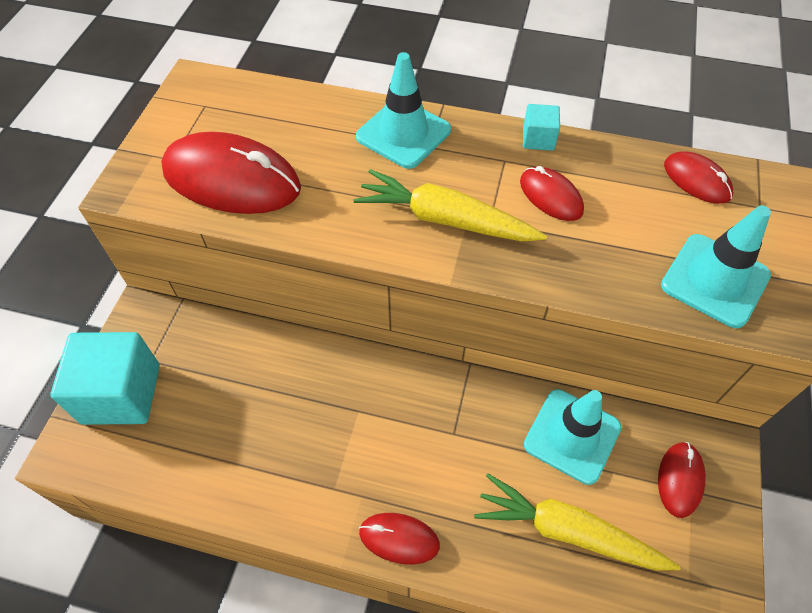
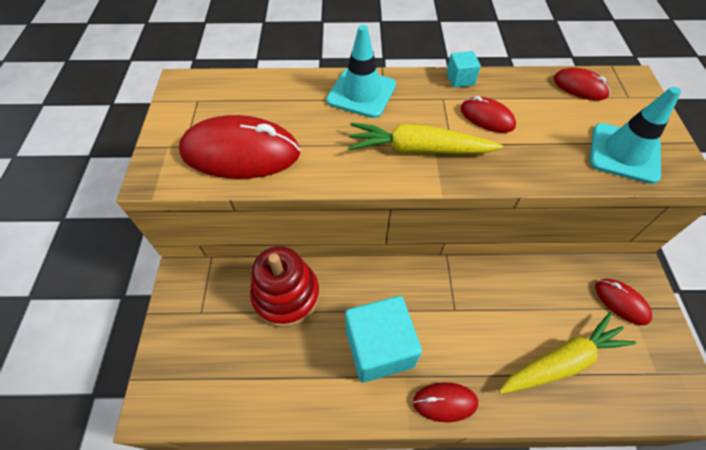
camera: 15 degrees left, 0 degrees up
turquoise cube [51,332,160,425] -> turquoise cube moved to [345,296,422,383]
yellow carrot [474,473,681,571] -> yellow carrot turned 150 degrees clockwise [499,312,636,394]
turquoise traffic cone [524,389,621,485] -> none
red mouse [658,442,706,518] -> red mouse turned 45 degrees counterclockwise [595,279,652,325]
none -> red stacking toy [250,246,320,328]

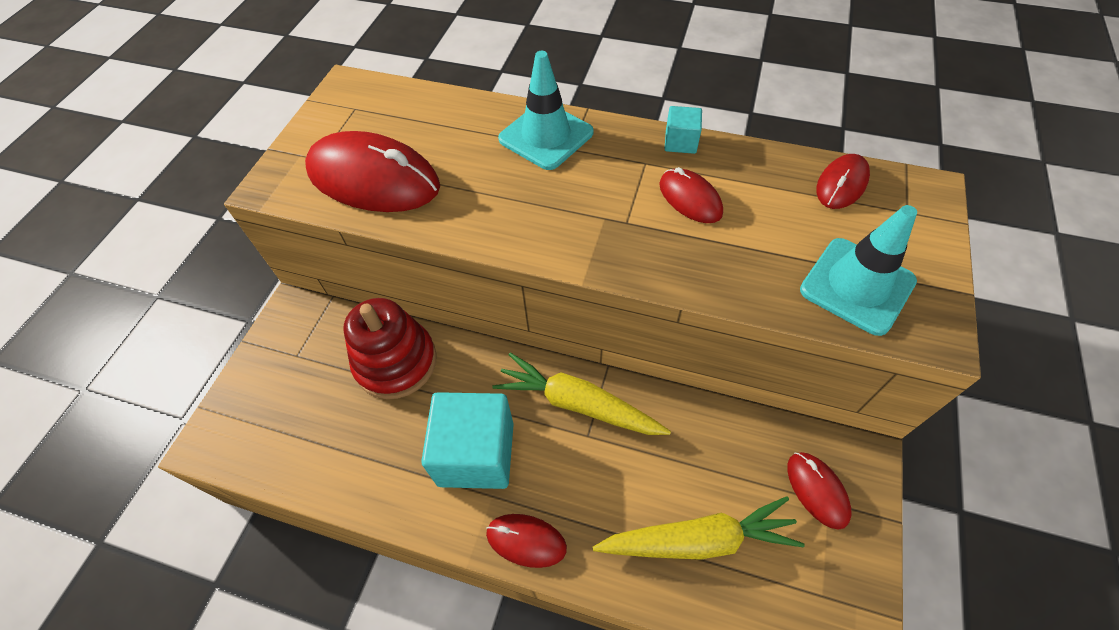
camera: 20 degrees right, 0 degrees up
yellow carrot [348,123,503,154] -> yellow carrot moved to [492,353,671,435]
red mouse [553,67,610,101] -> red mouse turned 75 degrees clockwise [816,154,870,209]

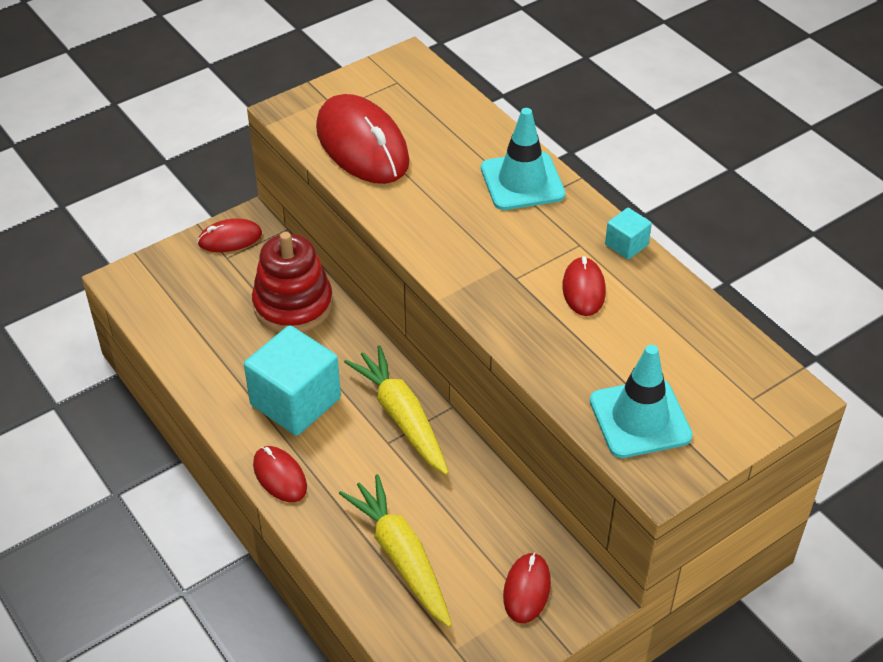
camera: 35 degrees right, 10 degrees down
yellow carrot [592,496,804,560] -> yellow carrot turned 150 degrees counterclockwise [339,474,452,627]
red mouse [816,154,870,209] -> red mouse moved to [197,218,262,252]

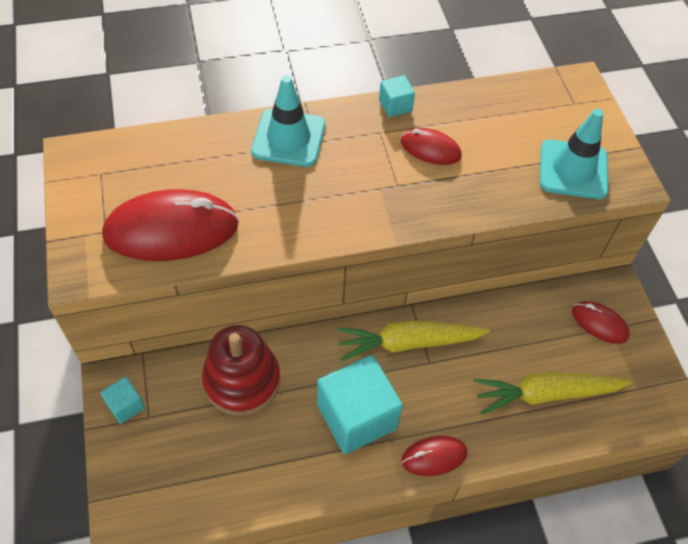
camera: 70 degrees left, 10 degrees up
red mouse [197,218,262,252] -> turquoise cube [101,377,145,424]

